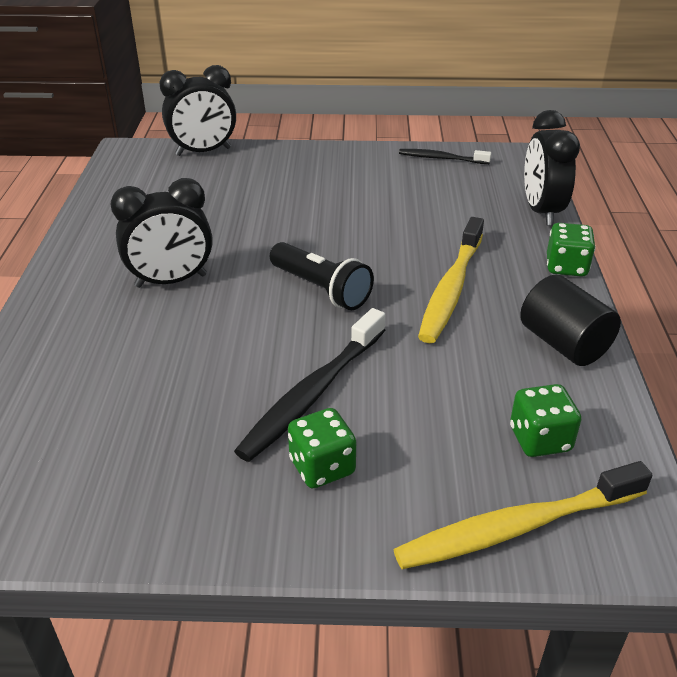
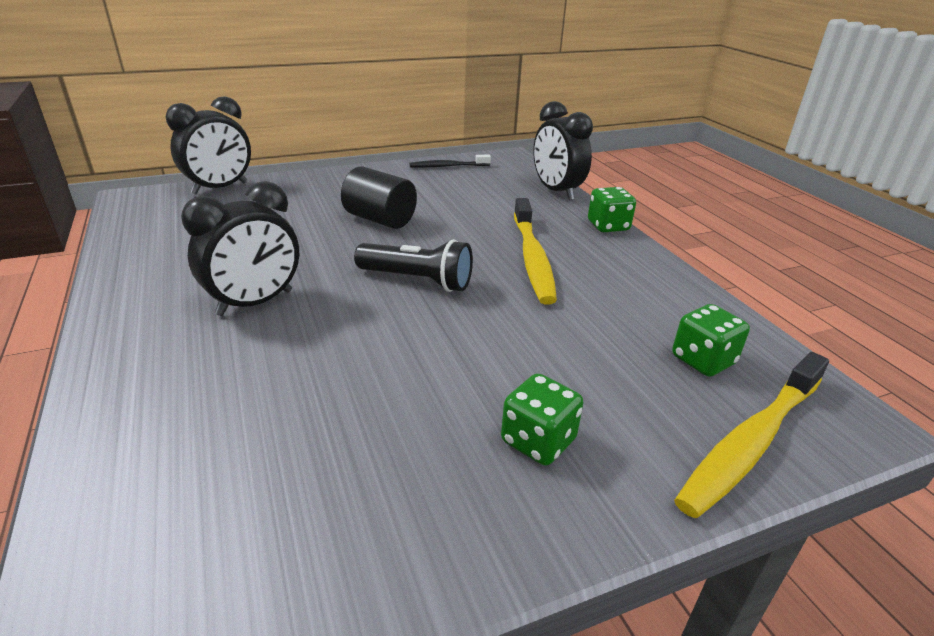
camera: 25 degrees left, 5 degrees down
black toothbrush [234,308,385,462] -> none
black cylinder [520,275,621,366] -> black cylinder moved to [341,166,417,229]

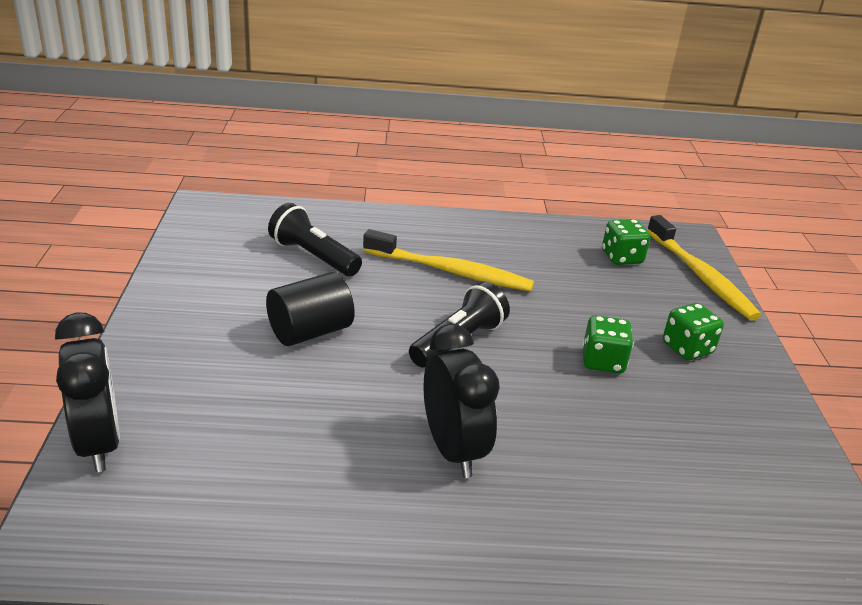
camera: 70 degrees left, 0 degrees up
black toothbrush [409,155,491,168] -> none
black clock [533,101,593,200] -> none
green dice [588,187,636,232] -> green dice moved to [583,315,633,373]
none -> black flashlight [268,203,362,276]

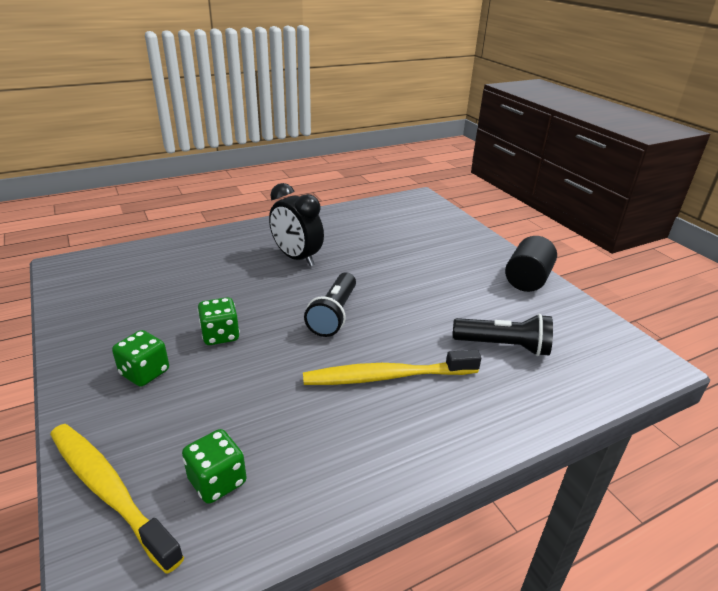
camera: 155 degrees right, 0 degrees up
black clock [55,312,120,472] -> none
black cylinder [266,272,355,346] -> black cylinder moved to [505,236,557,292]

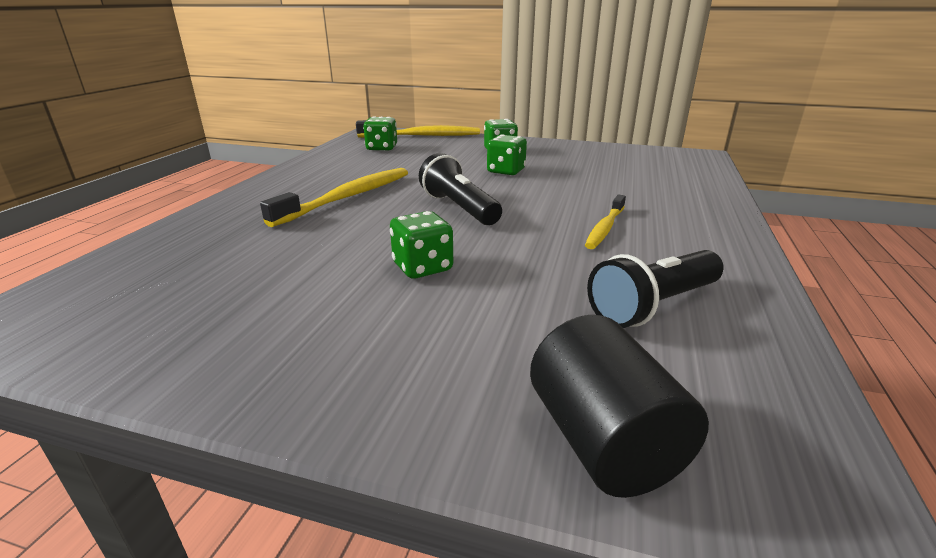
camera: 135 degrees right, 5 degrees down
black clock [269,183,324,266] -> yellow toothbrush [585,195,626,249]
black flashlight [453,314,553,356] -> black flashlight moved to [587,250,724,328]
black cylinder [505,236,557,292] -> black cylinder moved to [530,315,709,498]
none -> green dice [390,211,453,279]

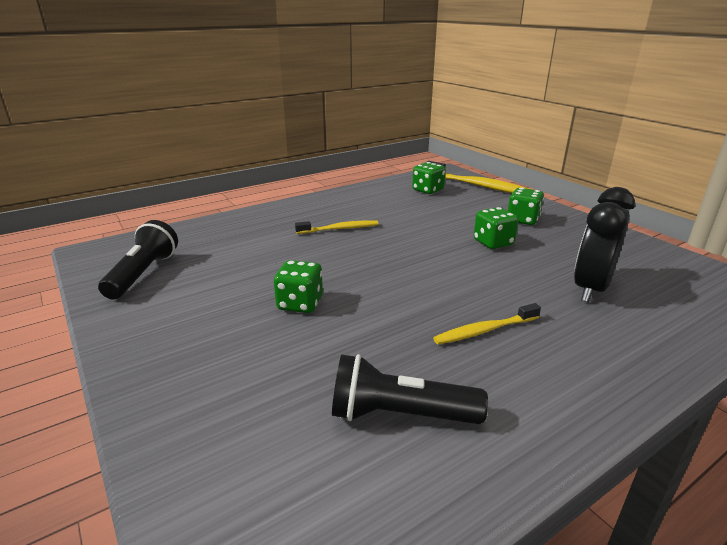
camera: 40 degrees right, 0 degrees up
yellow toothbrush [260,168,408,227] -> yellow toothbrush [295,220,378,234], size x0.59
black flashlight [419,153,502,225] -> black flashlight moved to [98,220,178,299]
black cylinder [530,315,709,498] -> none
none -> black clock [574,187,635,302]

